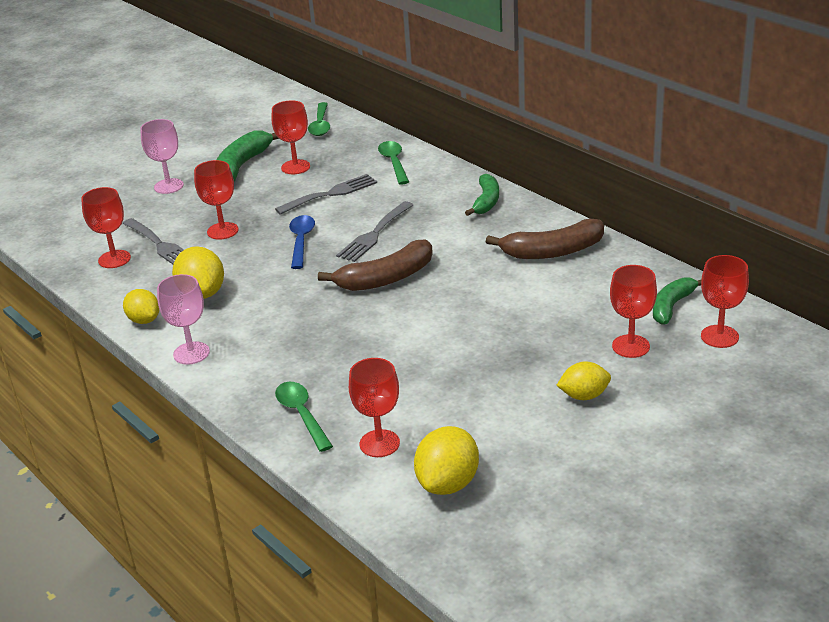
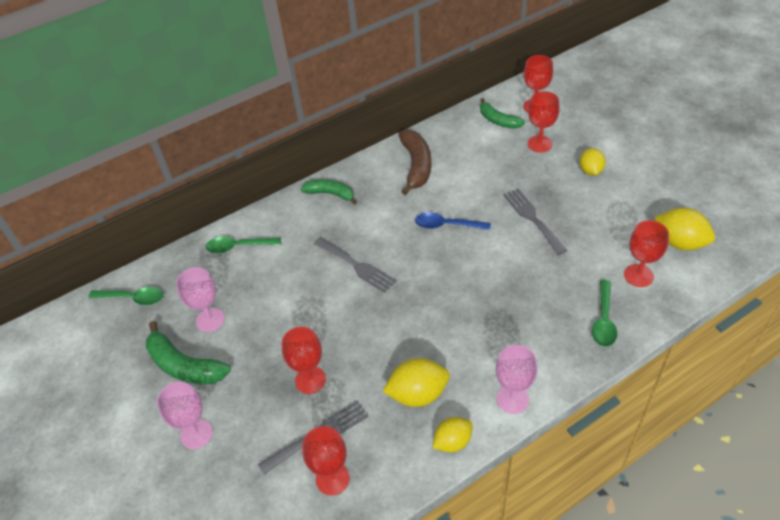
camera: 80 degrees left, 15 degrees up
red goblet [272,100,310,174] -> pink goblet [176,267,225,332]
grey fork [275,174,377,215] -> grey fork moved to [503,188,567,255]
green spoon [275,382,333,452] -> green spoon turned 60 degrees counterclockwise [592,280,617,347]
blue spoon [289,215,315,269] -> blue spoon moved to [415,212,491,230]
brown banana [318,240,433,291] -> none

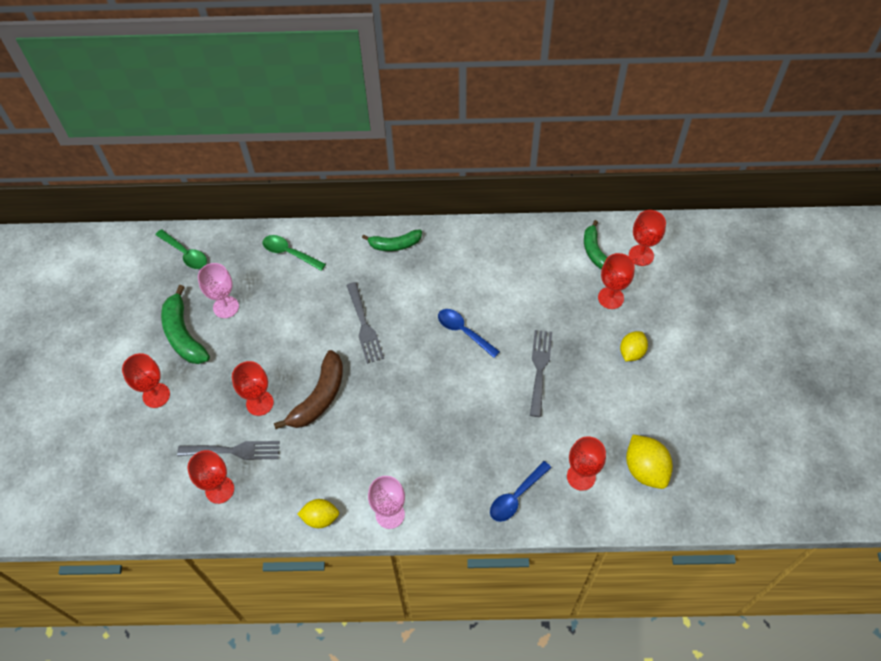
camera: 30 degrees right, 10 degrees up
pink goblet [157,382,213,449] -> red goblet [122,353,170,408]
green banana [301,179,357,205] -> green banana turned 120 degrees clockwise [362,230,422,251]
yellow lemon [382,358,450,407] -> none
brown banana [399,129,431,195] -> brown banana moved to [274,350,343,429]
green spoon [592,280,617,347] -> blue spoon [490,461,551,522]

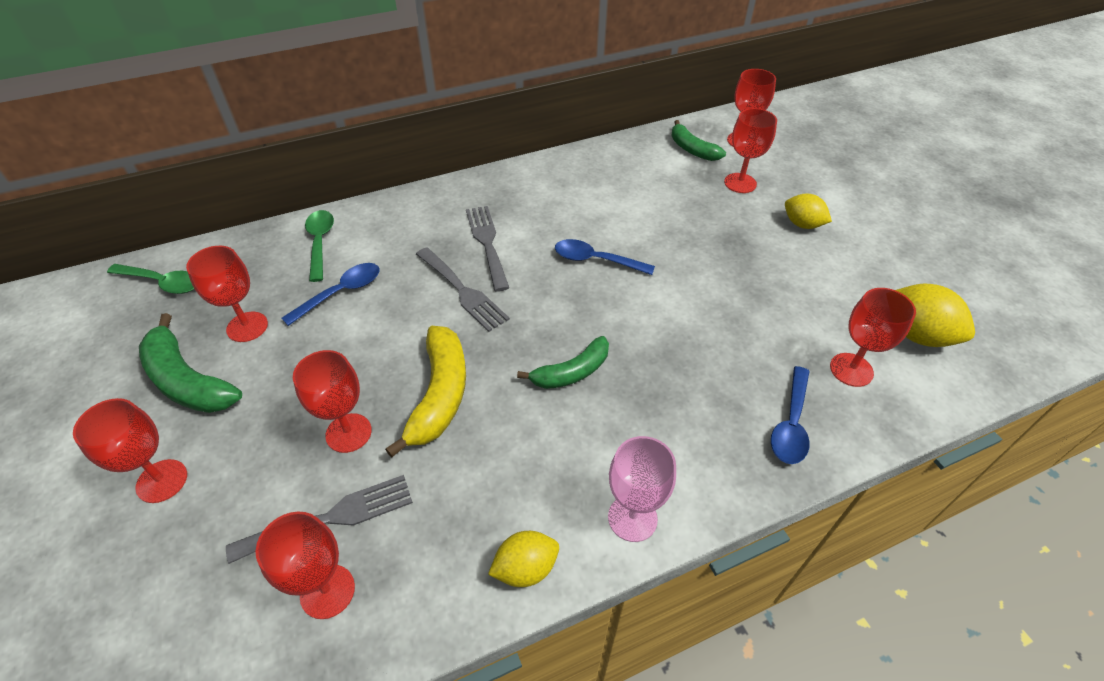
camera: 25 degrees left, 10 degrees down
pink goblet [198,263,239,318] -> red goblet [186,246,268,342]
green spoon [263,235,326,271] -> green spoon turned 75 degrees clockwise [305,210,334,282]
brown banana [274,350,343,429] -> yellow banana [385,326,466,458]
green banana [362,230,422,251] -> green banana moved to [517,336,609,389]
grey fork [530,330,552,417] -> grey fork moved to [466,206,509,292]
yellow lemon [620,331,648,361] -> yellow lemon turned 60 degrees counterclockwise [785,194,832,229]
none -> blue spoon [282,263,380,326]

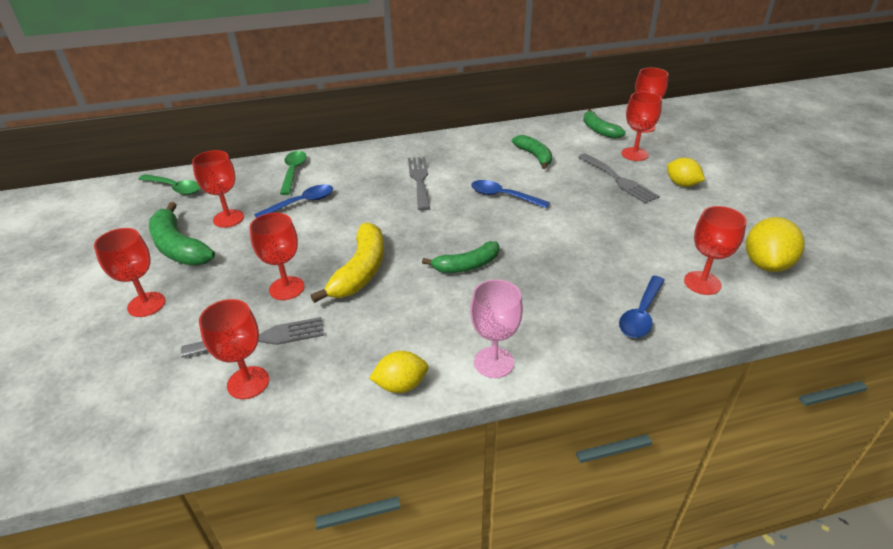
camera: 10 degrees right, 10 degrees down
grey fork [416,247,510,332] -> grey fork moved to [578,154,660,204]
yellow lemon [896,284,975,347] -> yellow lemon turned 60 degrees clockwise [746,217,805,272]
none -> green banana [512,135,552,169]

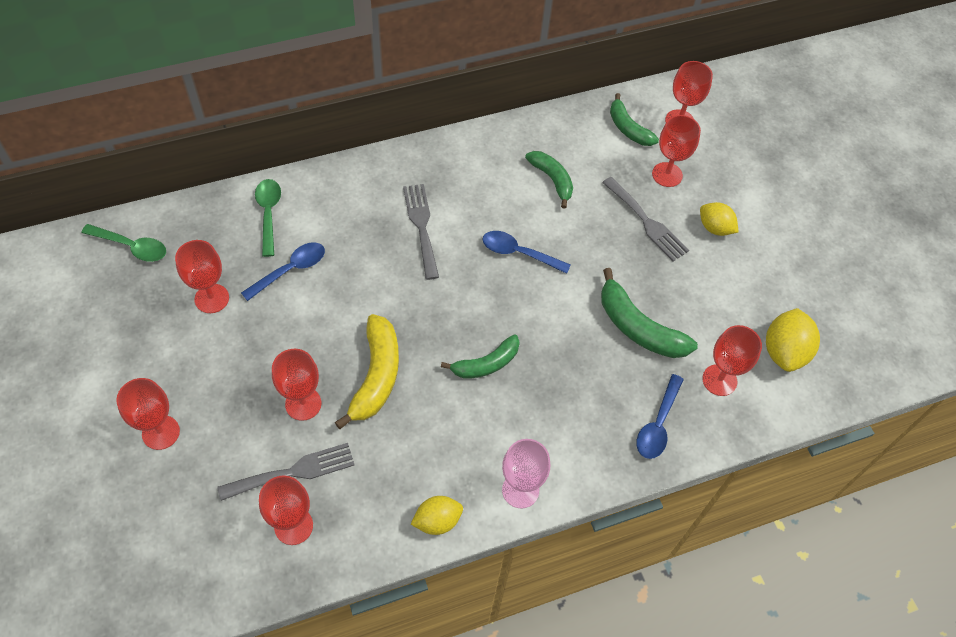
camera: 10 degrees left, 20 degrees up
green banana [149,202,215,265] -> green banana moved to [601,268,698,358]

